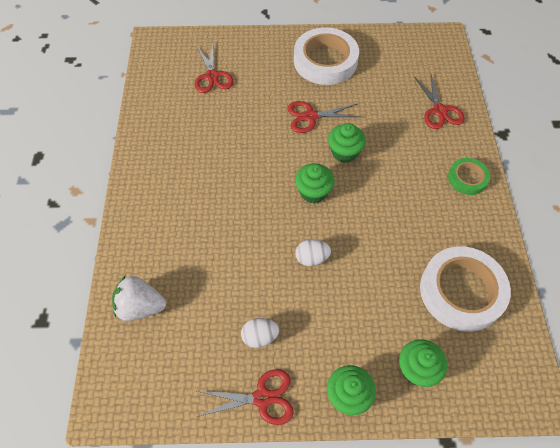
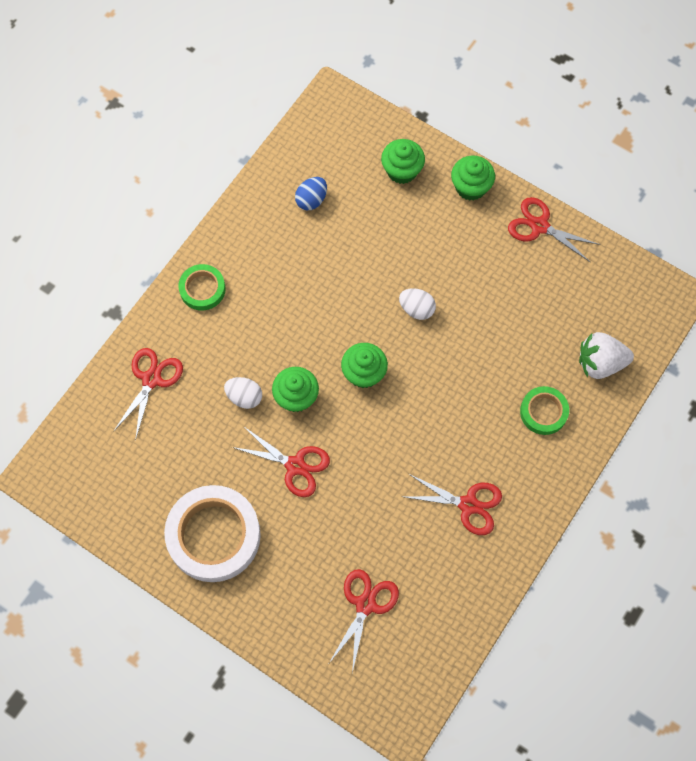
camera: 145 degrees left, 10 degrees up
white strawberry [112,276,166,321] -> white strawberry turned 135 degrees clockwise [579,332,634,379]
white egg [241,318,279,348] -> white egg moved to [224,377,262,409]
white tape [420,246,511,332] -> blue egg [295,177,327,210]
none -> red scissors [405,474,502,535]
none -> green tape [520,386,569,435]

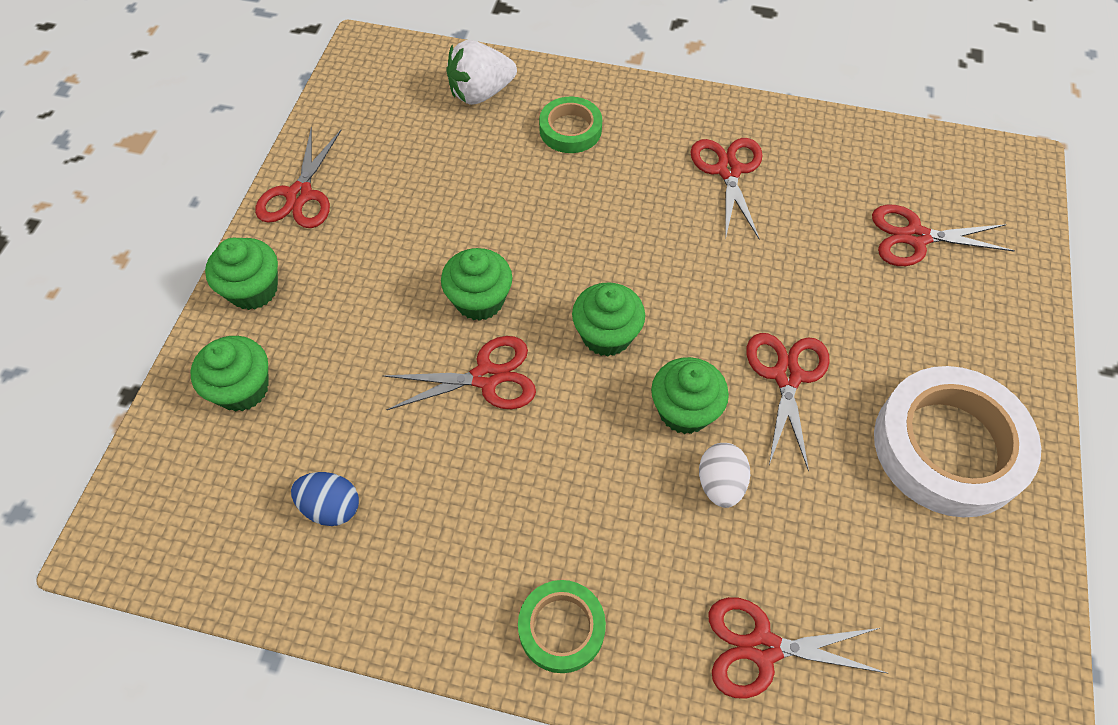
camera: 110 degrees left, 10 degrees down
white egg [399,288,436,320] -> green cupcake [441,248,512,321]
white strawberry [579,332,634,379] -> white strawberry turned 90 degrees clockwise [447,40,517,105]
none -> red scissors [382,336,536,410]

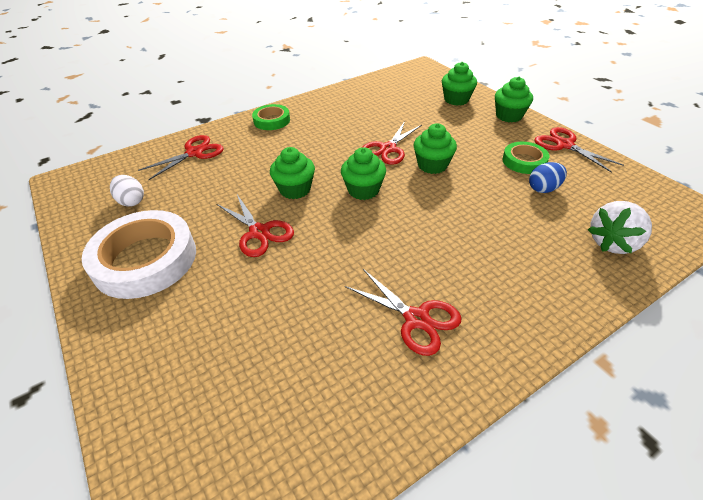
camera: 135 degrees right, 15 degrees down
blue egg [291,472,359,526] -> blue egg moved to [529,162,567,193]
white strawberry [447,40,517,105] -> white strawberry turned 150 degrees counterclockwise [588,201,652,254]
green tape [539,97,602,153] -> green tape moved to [502,142,549,174]
white egg [699,443,750,508] -> white egg moved to [110,175,144,207]
red scissors [872,205,1015,266] -> none

